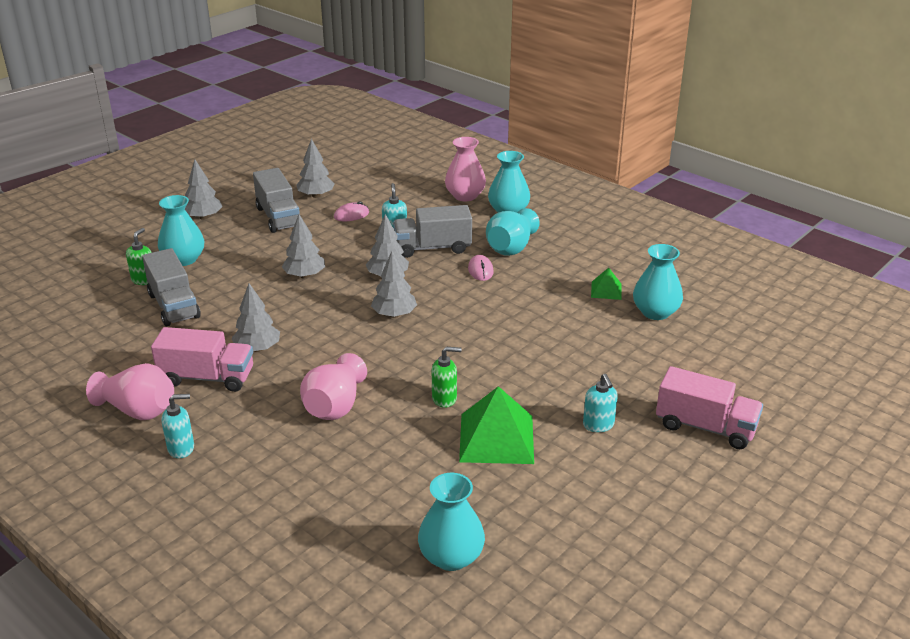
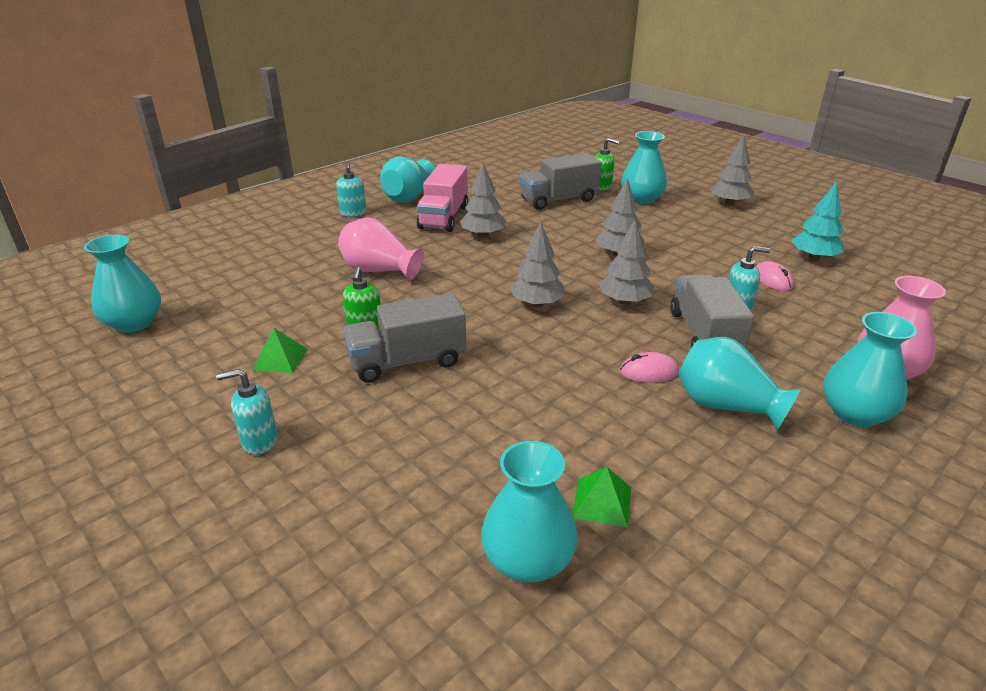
camera: 95 degrees right, 0 degrees up
pink vase [86,363,174,420] -> turquoise vase [380,156,435,203]
grey truck [253,168,300,233] -> grey truck moved to [343,293,466,383]
grey tree [296,139,335,198] -> turquoise tree [792,181,844,260]
green pyramid [459,386,534,464] -> green pyramid [252,328,307,373], size x0.50
pink truck [656,366,763,449] -> none

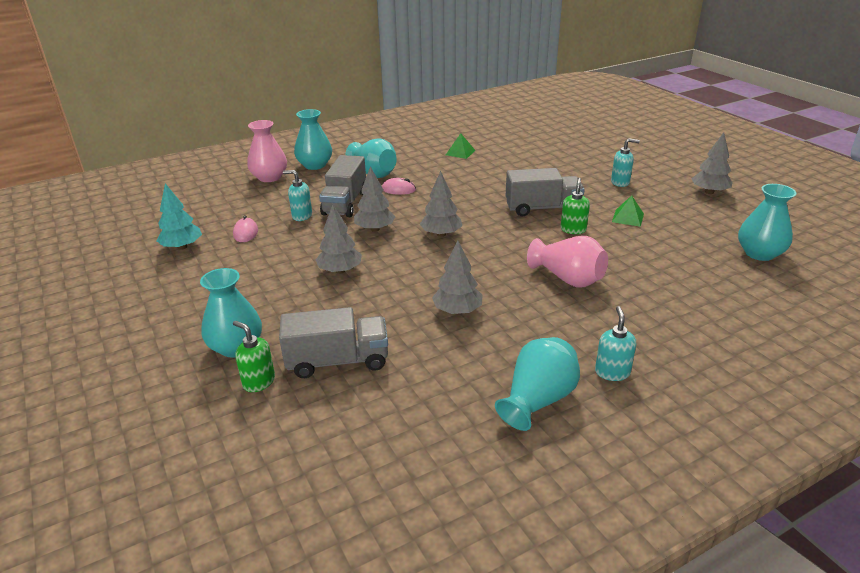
camera: 165 degrees left, 0 degrees up
pink truck [417,164,468,232] -> none
turquoise vase [481,441,578,582] -> none
grey tree [711,135,754,205] -> grey tree moved to [691,133,733,194]

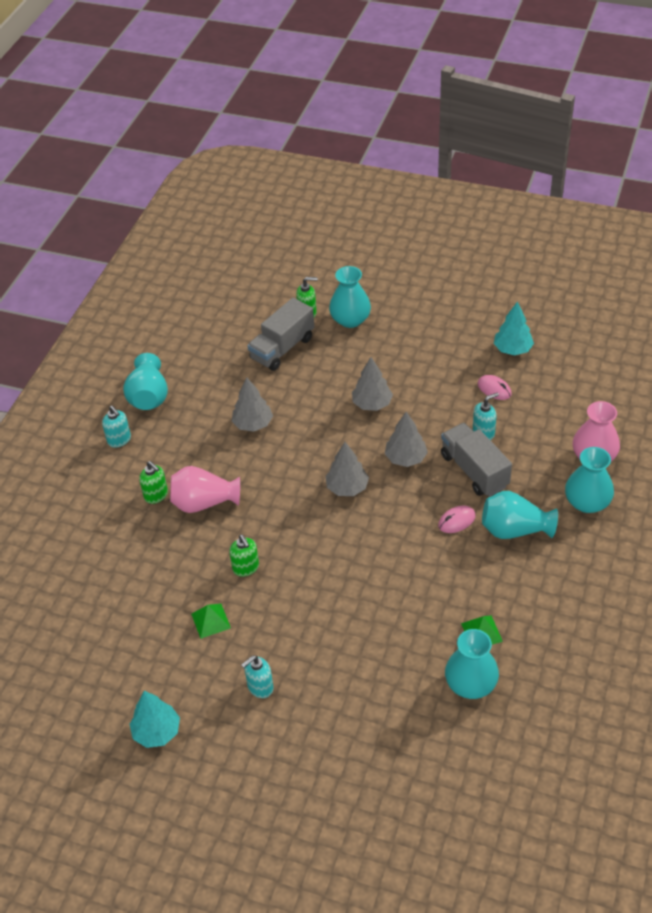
camera: 140 degrees right, 15 degrees up
grey truck [506,168,585,216] -> none
grey tree [691,133,733,194] -> turquoise tree [130,691,180,748]
turquoise vase [738,184,797,261] -> turquoise vase moved to [445,629,499,699]
none -> green soap dispenser [139,461,168,504]

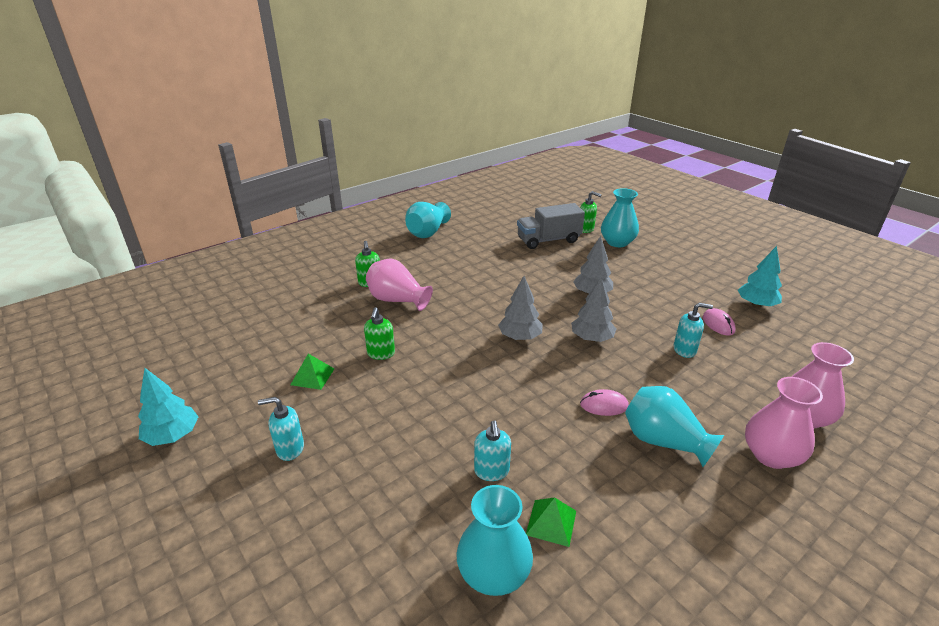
camera: 30 degrees right, 15 degrees down
turquoise soap dispenser [102,406,131,448] -> turquoise soap dispenser moved to [474,421,511,481]
grey tree [232,378,273,432] -> none
grey truck [441,423,512,497] -> none
turquoise vase [565,447,614,513] -> pink vase [745,377,823,469]

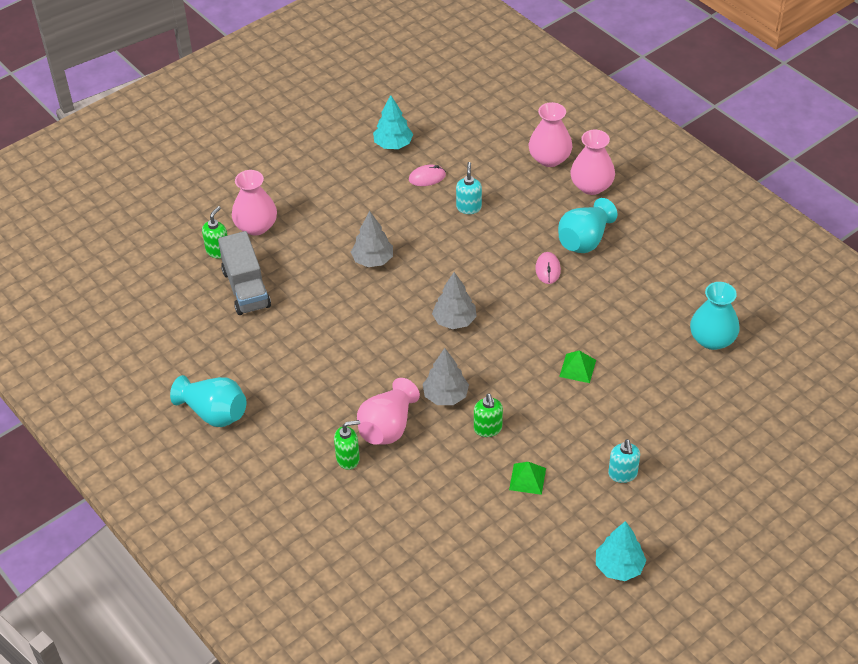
camera: 90 degrees left, 15 degrees up
green soap dispenser [364,307,395,360] -> green soap dispenser turned 75 degrees clockwise [474,394,503,437]
turquoise soap dispenser [474,421,511,481] -> none
green pyramid [526,497,576,547] -> green pyramid moved to [559,351,596,383]
grey tree [571,277,616,342] -> grey tree moved to [423,348,469,405]
turquoise vase [601,188,639,247] -> pink vase [232,170,277,235]

